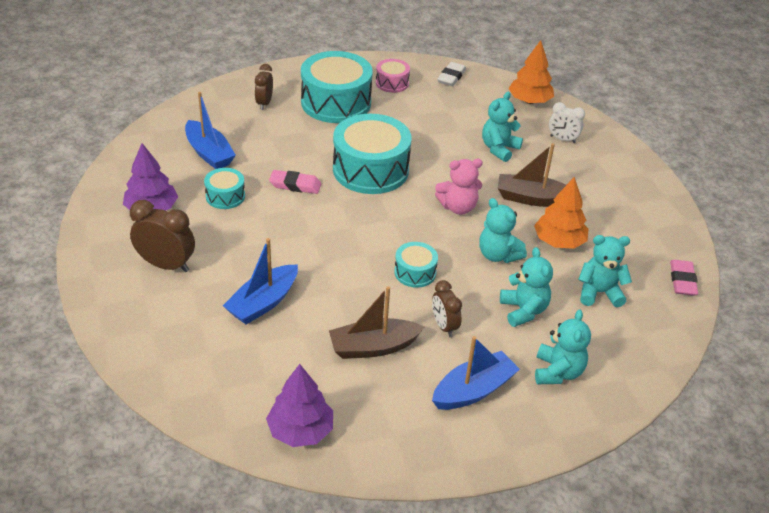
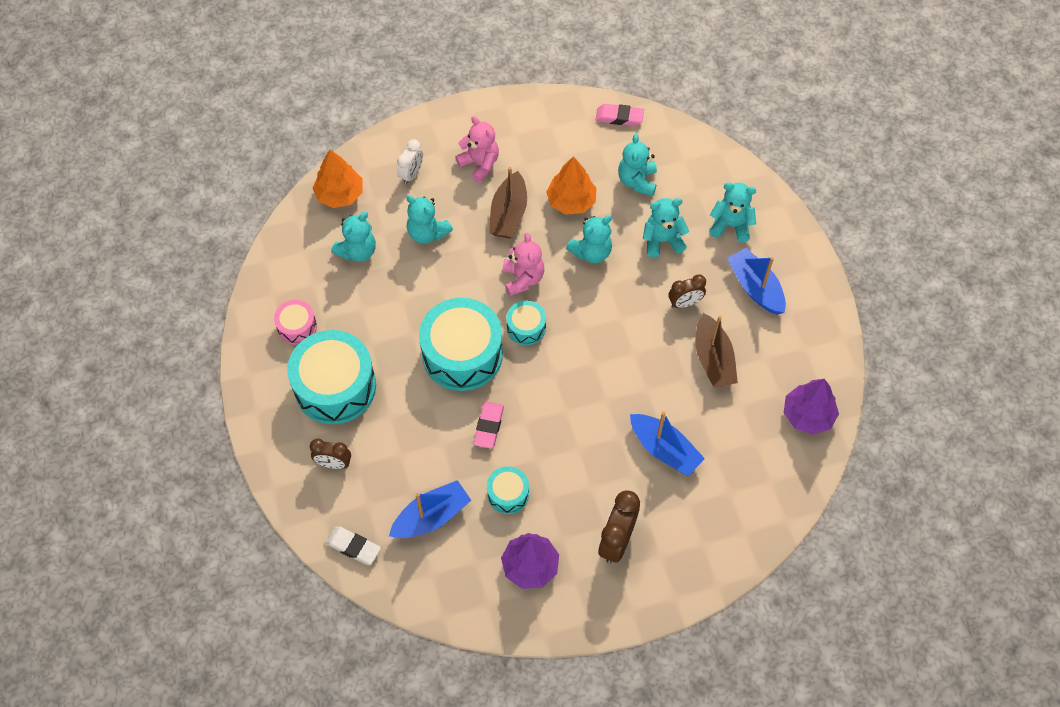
camera: 85 degrees left, 20 degrees up
turquoise drum [394,242,438,288] -> turquoise drum moved to [506,300,546,345]
white eraser [437,62,466,86] -> white eraser moved to [325,526,381,565]
none -> turquoise teddy bear [331,212,376,262]
none -> pink teddy bear [455,116,499,183]

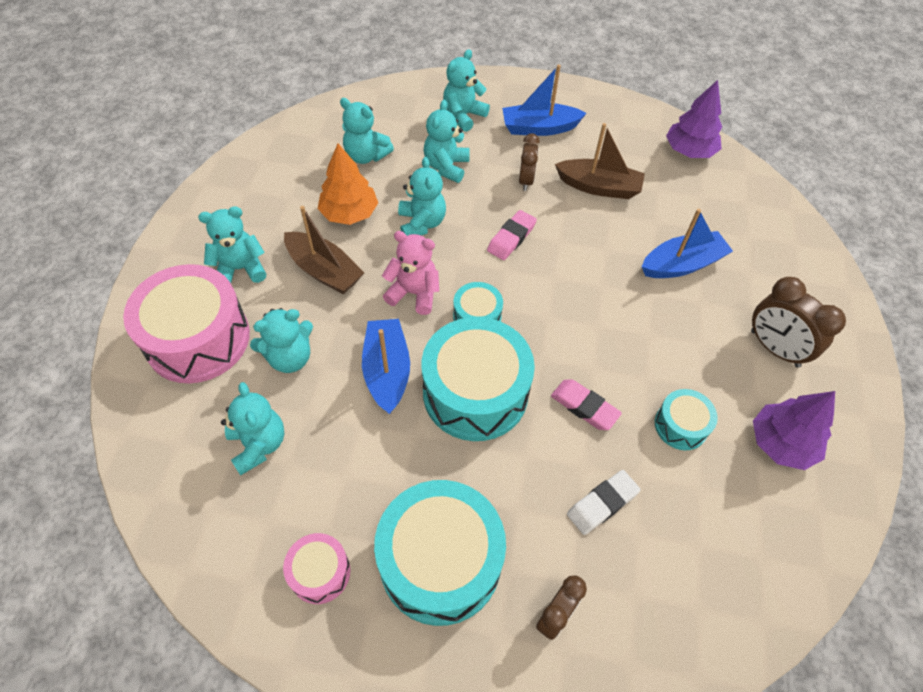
camera: 65 degrees left, 5 degrees down
orange tree [313,150,363,208] -> none
white eraser [325,526,381,565] -> white eraser moved to [567,470,641,535]
blue boat [389,480,471,538] -> blue boat moved to [362,319,410,414]
white clock [397,139,423,184] -> pink drum [123,264,250,383]
pink teddy bear [455,116,499,183] -> turquoise teddy bear [198,206,266,283]
pink eraser [596,104,644,126] -> pink eraser moved to [487,210,537,260]

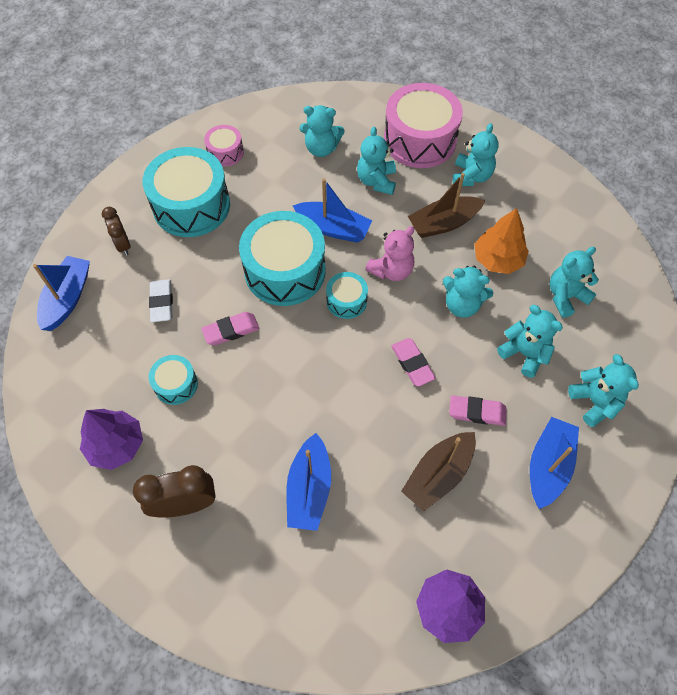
camera: 120 degrees right, 5 degrees up
brown clock [519,133,540,191] -> pink eraser [449,395,507,426]
none -> blue boat [33,256,90,331]

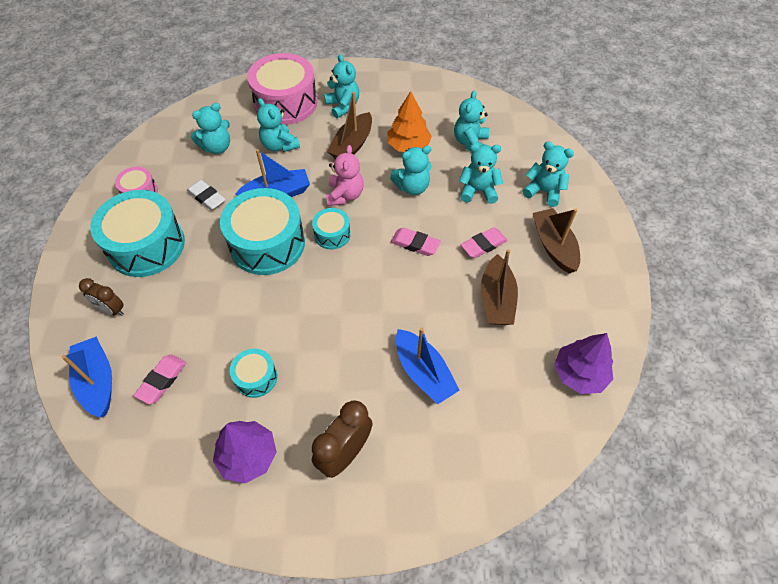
camera: 40 degrees left, 5 degrees down
white eraser [149,279,173,322] -> white eraser moved to [187,180,226,210]
pink eraser [201,312,260,345] -> pink eraser moved to [133,355,187,404]
blue boat [530,417,579,509] -> brown boat [533,208,580,273]

